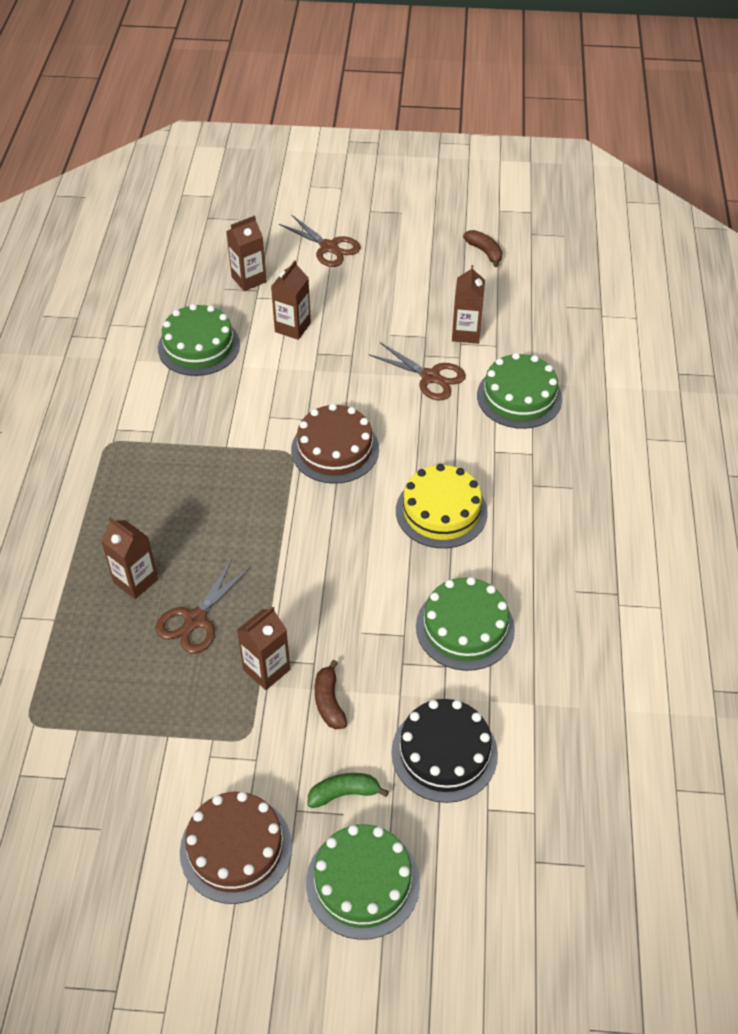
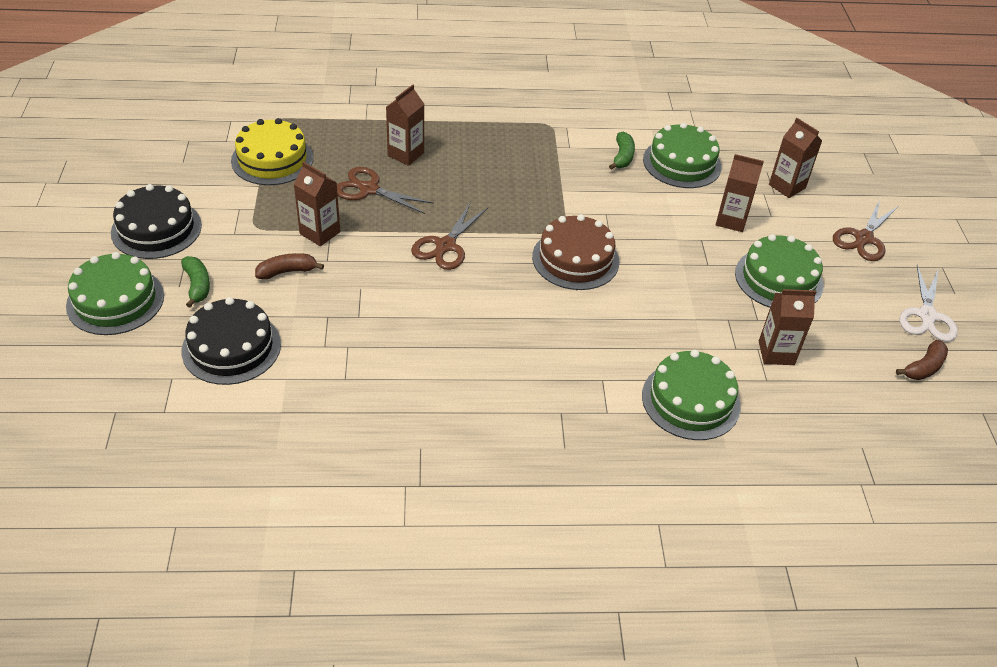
camera: 80 degrees right, 5 degrees down
brown cake [180,792,292,904] -> black cake [111,184,202,259]
brown scissors [369,342,466,401] -> brown scissors moved to [411,202,488,270]
yellow cake [396,464,488,548] -> yellow cake moved to [231,118,313,185]
green cake [416,577,515,671] -> green cake moved to [735,234,823,308]
none -> green banana [609,131,635,170]
none -> white scissors [900,265,958,342]

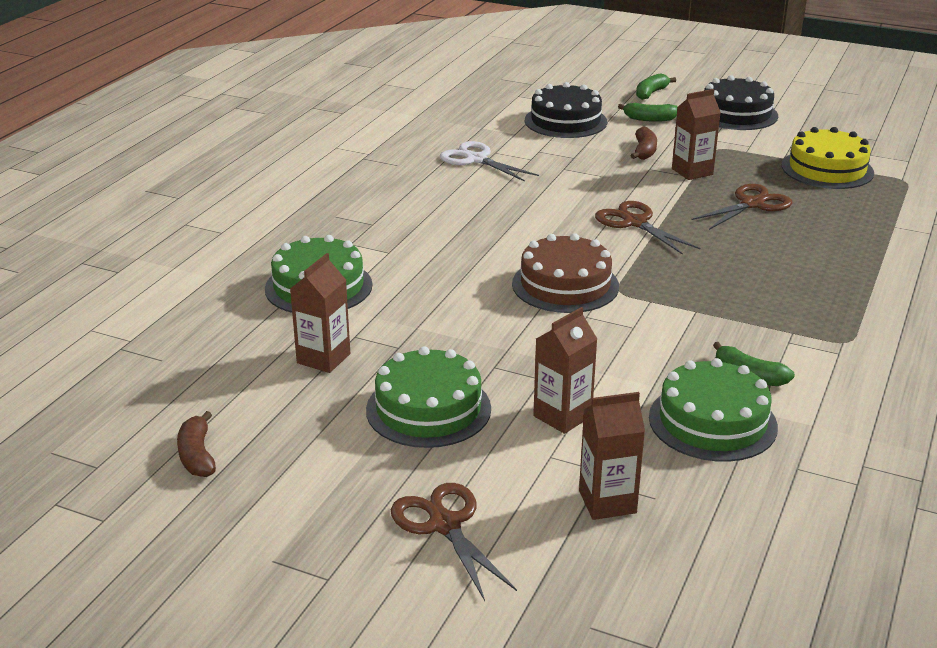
camera: 120 degrees right, 15 degrees down
green cake [66,252,164,335] -> green banana [636,73,676,100]
brown carton [386,85,424,166] -> none
white scissors [900,265,958,342] -> white scissors moved to [440,141,539,182]

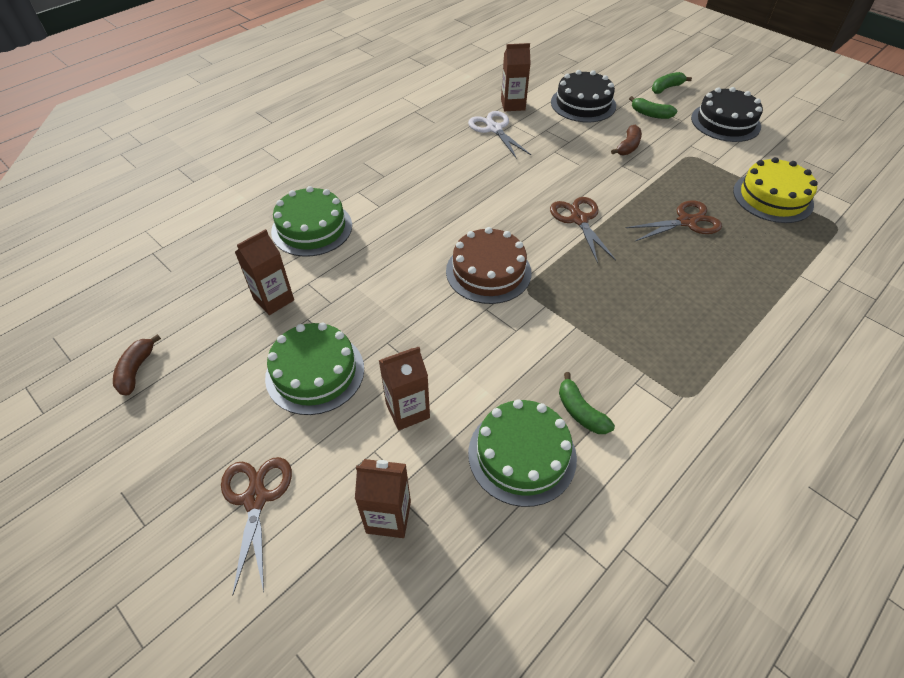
camera: 20 degrees right, 20 degrees up
brown carton [672,89,721,180] -> brown carton moved to [501,43,531,111]

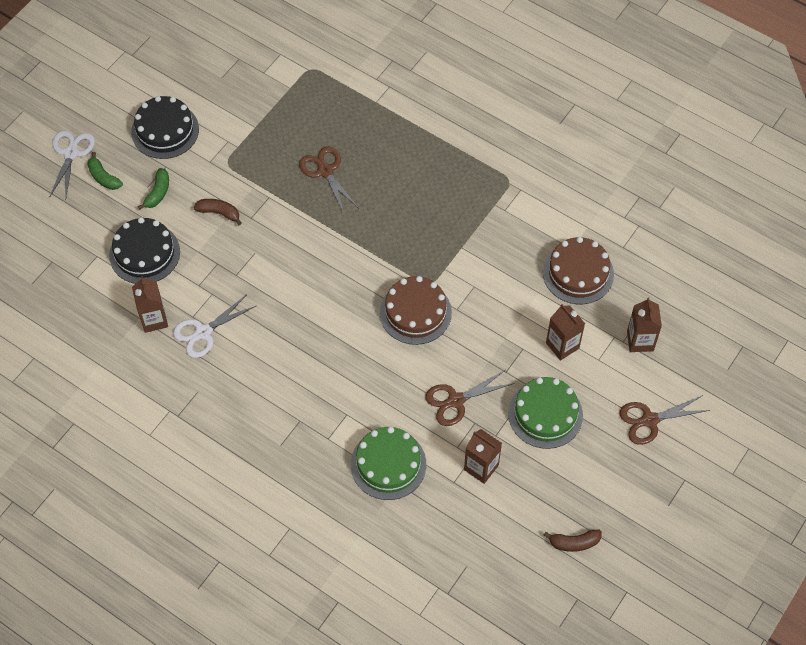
camera: 100 degrees left, 10 degrees up
green cake [468,399,577,507] -> brown cake [543,237,614,304]
brown scissors [550,197,616,264] -> brown scissors moved to [425,370,514,426]
green banana [559,372,615,434] -> none
yellow cake [733,157,818,223] -> none
none -> white scissors [49,130,95,198]

